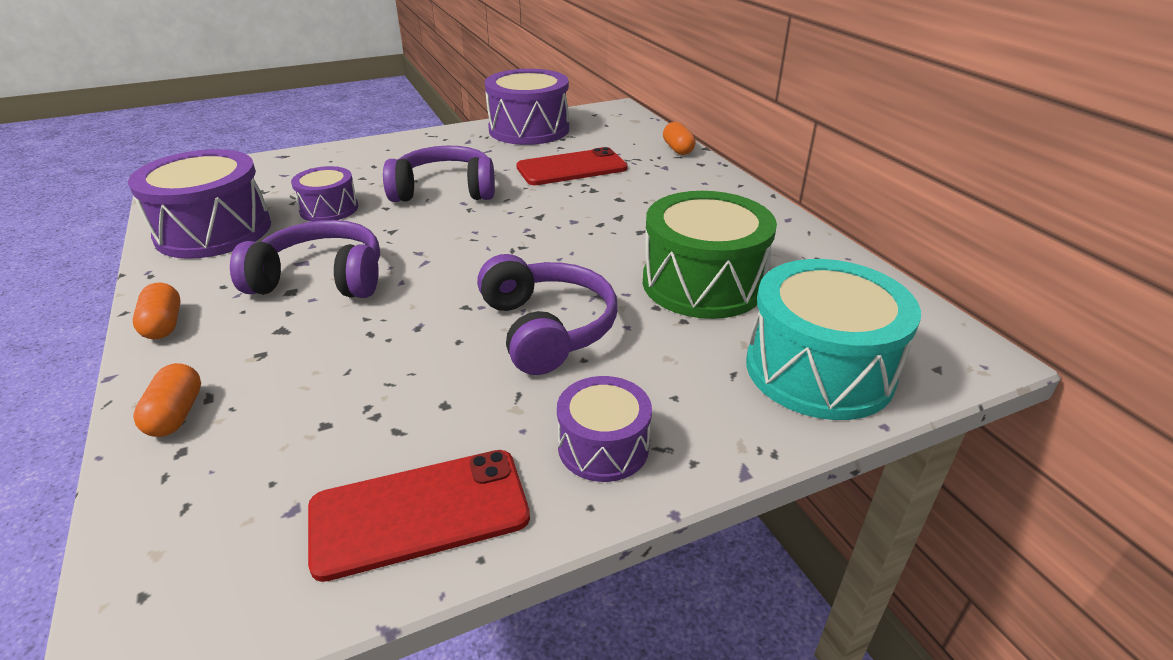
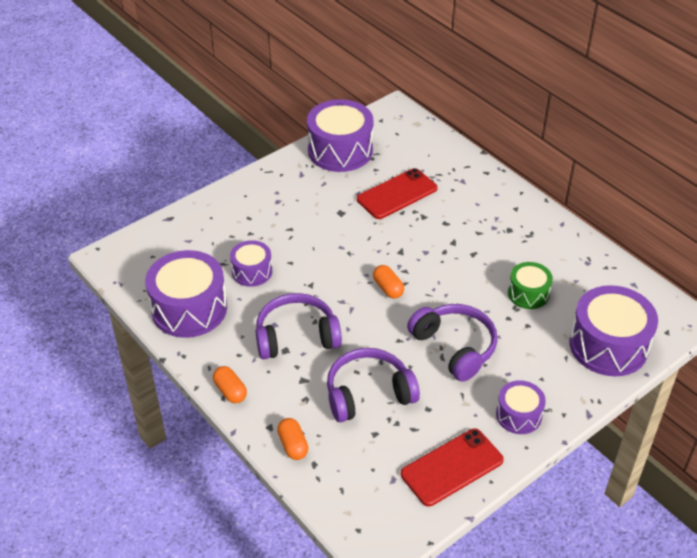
camera: 15 degrees left, 10 degrees up
purple headphones [383,146,495,202] -> purple headphones moved to [327,348,420,422]
green drum [643,191,777,319] -> green drum [508,262,553,309], size x0.55
orange capsule [663,122,696,155] -> orange capsule moved to [373,265,404,299]
turquoise drum [746,259,921,420] -> purple drum [569,285,658,376]

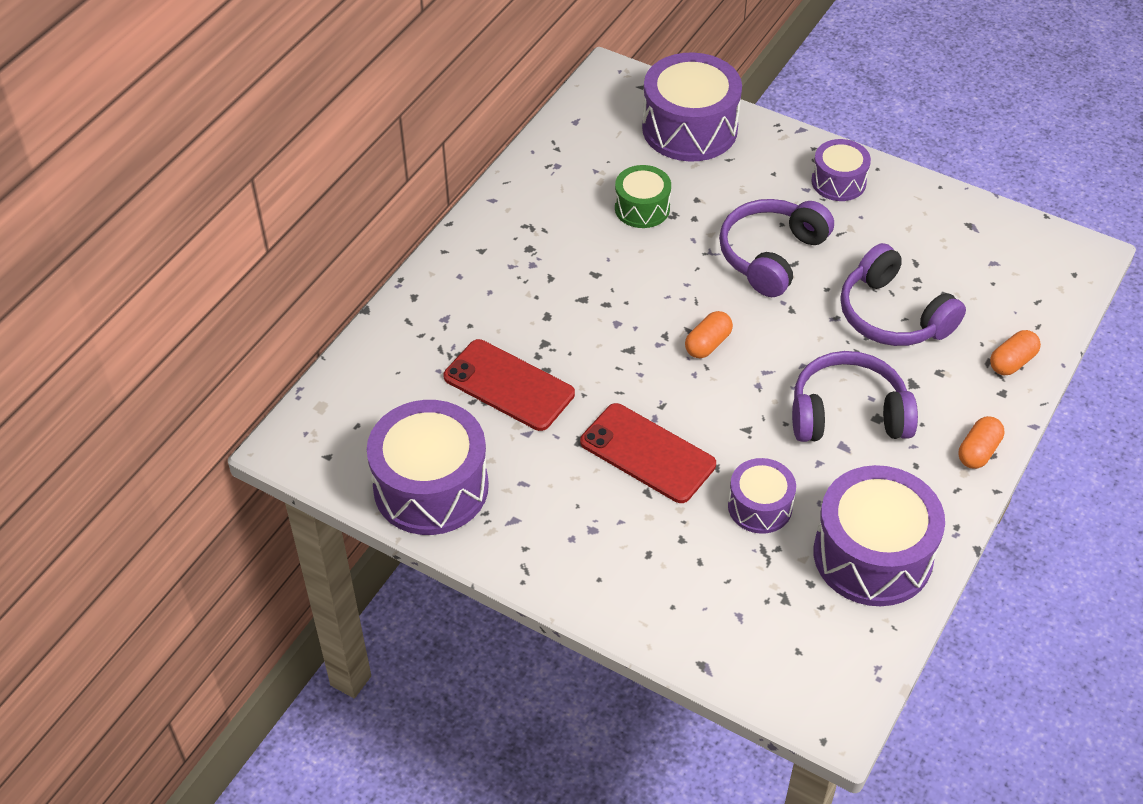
camera: 110 degrees left, 5 degrees up
purple headphones [256,293,342,359] -> purple headphones turned 120 degrees clockwise [792,351,918,442]
red phone [401,428,504,506] -> red phone moved to [580,403,716,503]

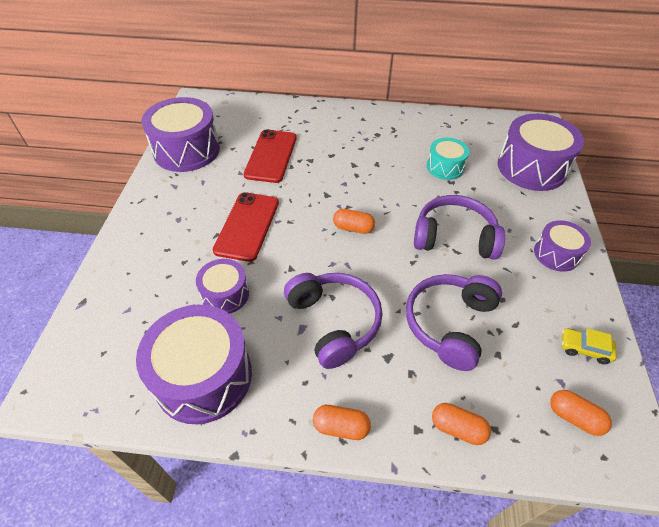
camera: 65 degrees right, 0 degrees up
green drum [615,165,671,228] -> turquoise drum [427,138,469,180]
none -> orange capsule [550,390,612,436]
none -> yellow car [562,328,617,364]

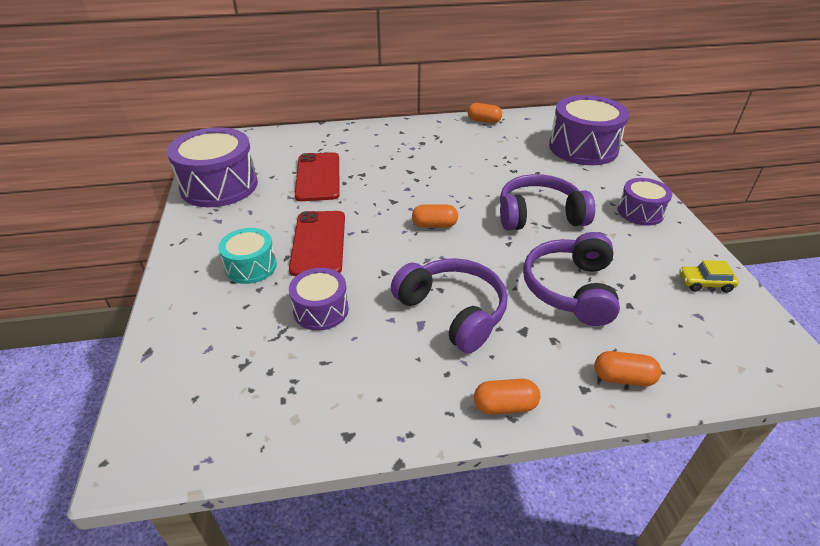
camera: 15 degrees left, 10 degrees down
purple drum [136,305,252,424] -> none
turquoise drum [427,138,469,180] -> turquoise drum moved to [218,228,277,284]
orange capsule [550,390,612,436] -> orange capsule moved to [468,103,502,123]

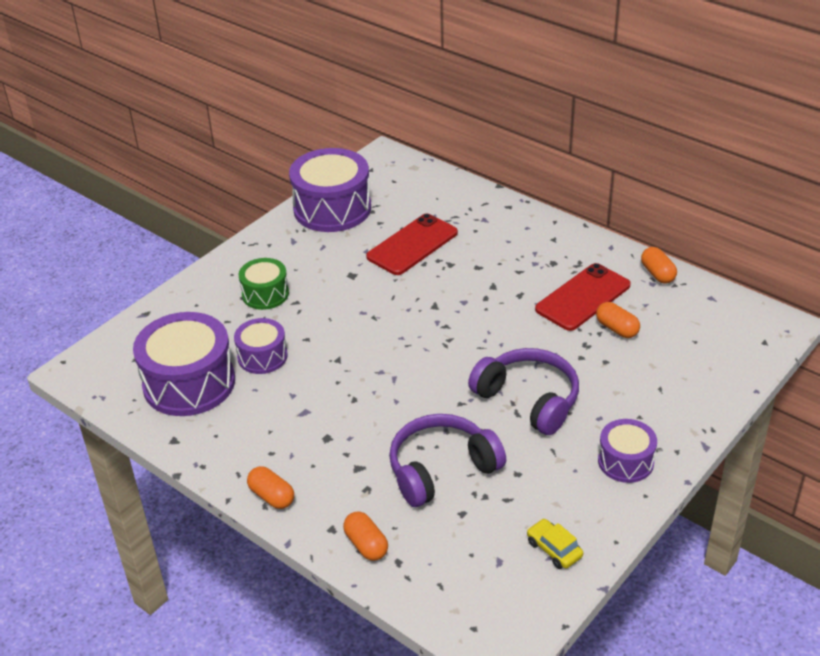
camera: 50 degrees right, 0 degrees up
turquoise drum [218,228,277,284] -> green drum [239,258,289,310]
red phone [289,211,345,276] -> red phone moved to [535,263,631,331]
purple headphones [391,258,507,353] -> none
orange capsule [412,204,458,228] -> orange capsule moved to [596,302,640,338]
purple drum [549,95,629,165] -> purple drum moved to [133,312,235,416]

